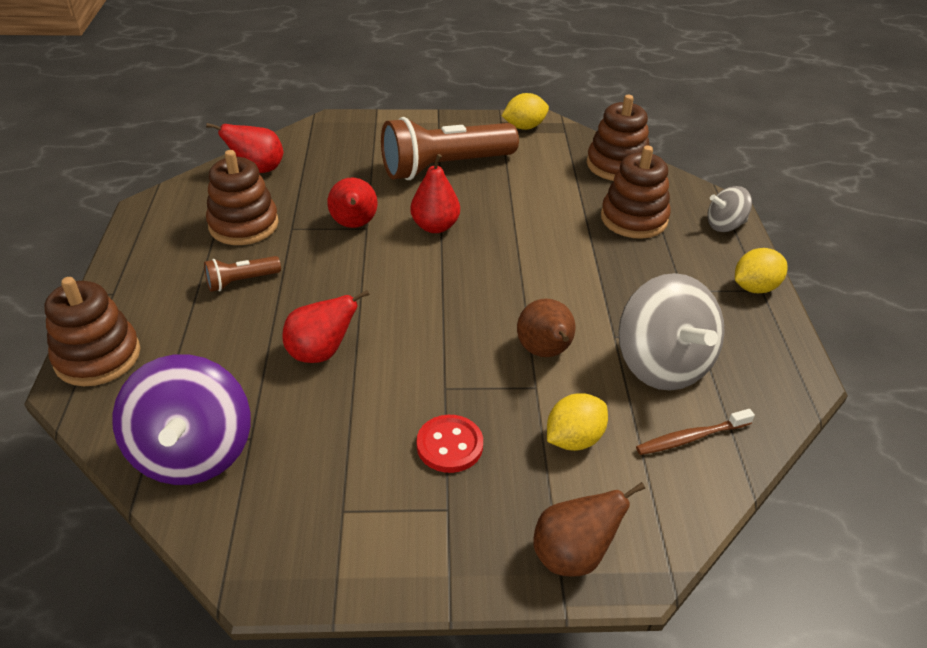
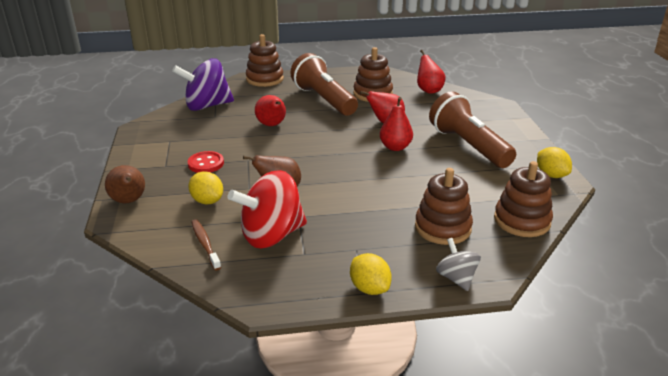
camera: 85 degrees right, 10 degrees down
brown flashlight [204,256,281,292] -> brown flashlight [290,53,358,116], size x2.21
grey spinning top [618,273,725,391] -> red spinning top [228,170,307,248]

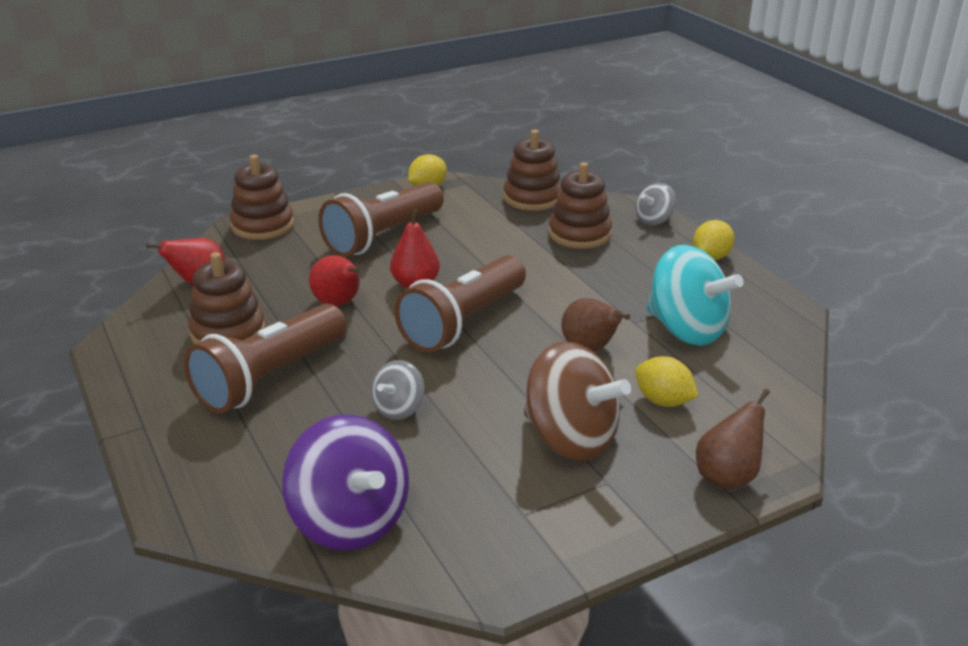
camera: 110 degrees left, 0 degrees up
red button [187,151,224,173] -> brown spinning top [524,341,631,461]
yellow lemon [188,172,223,204] -> yellow lemon turned 75 degrees counterclockwise [635,356,698,407]
brown toothbrush [191,219,221,270] -> none
red spinning top [228,170,307,248] -> turquoise spinning top [646,245,744,346]
brown stacking toy [246,34,284,87] -> brown stacking toy moved to [230,155,294,240]
red pear [255,95,286,126] -> grey spinning top [371,360,425,420]
none -> brown flashlight [394,255,526,353]

